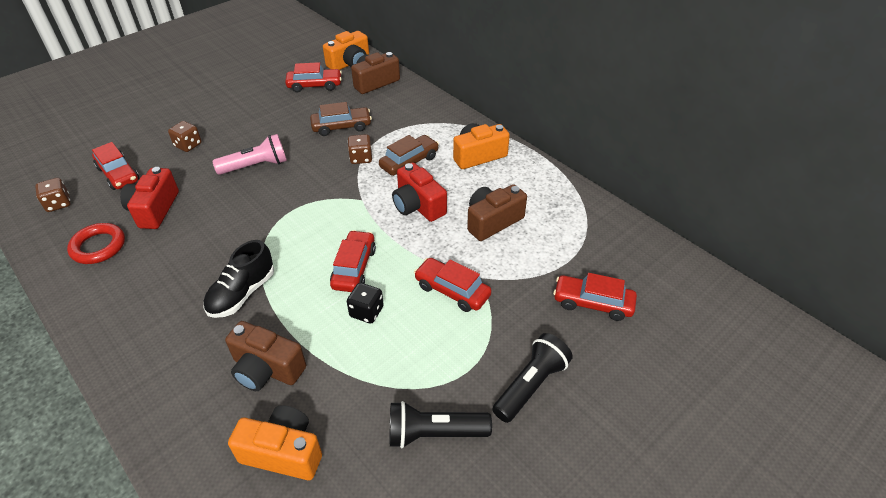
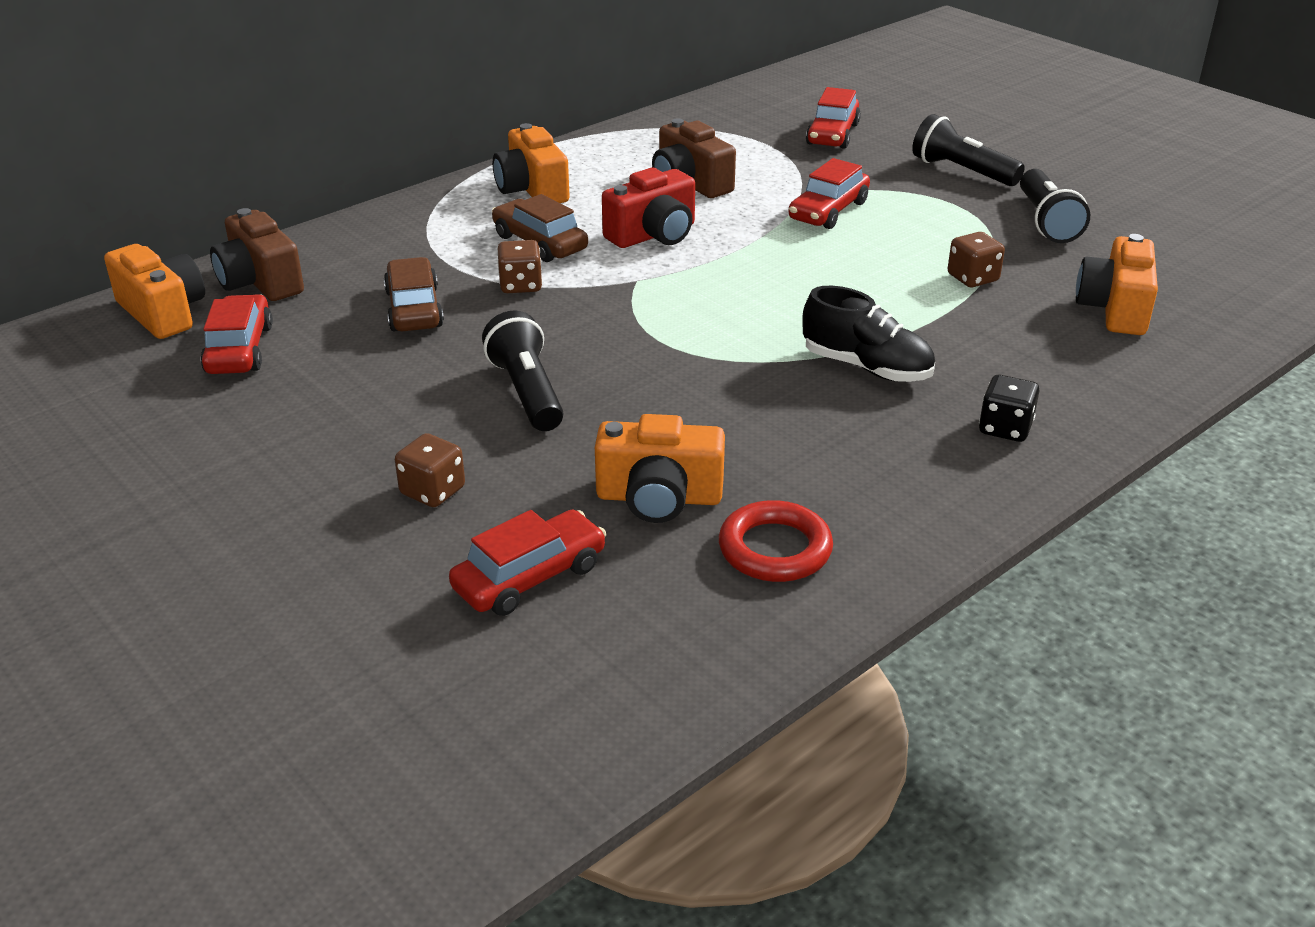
camera: 90 degrees left, 10 degrees down
brown dice [35,178,71,212] -> brown dice moved to [948,232,1005,287]
red camera [120,167,179,229] -> orange camera [595,414,725,523]
pink flashlight [212,134,287,175] -> black flashlight [482,311,564,431]
brown camera [225,321,306,391] -> none
red car [330,230,376,292] -> none
black dice [347,283,384,323] -> black dice moved to [979,375,1039,442]

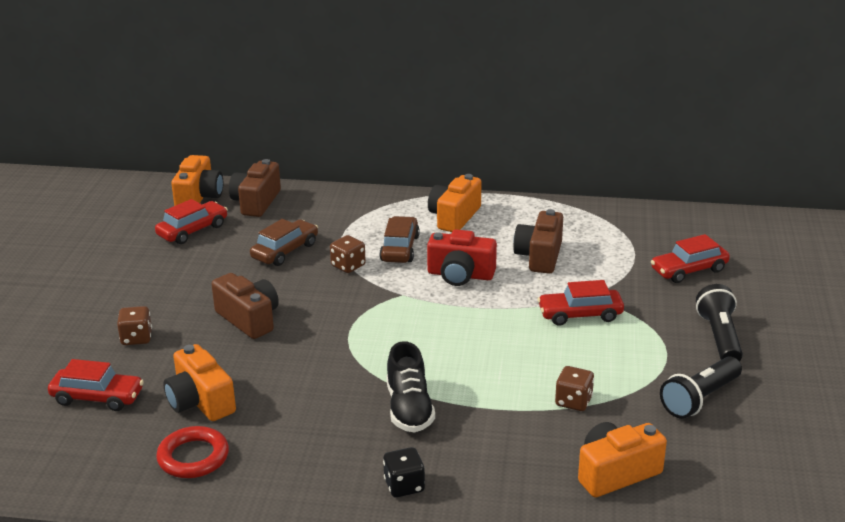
camera: 50 degrees right, 5 degrees down
black flashlight [482,311,564,431] -> brown camera [211,273,279,339]

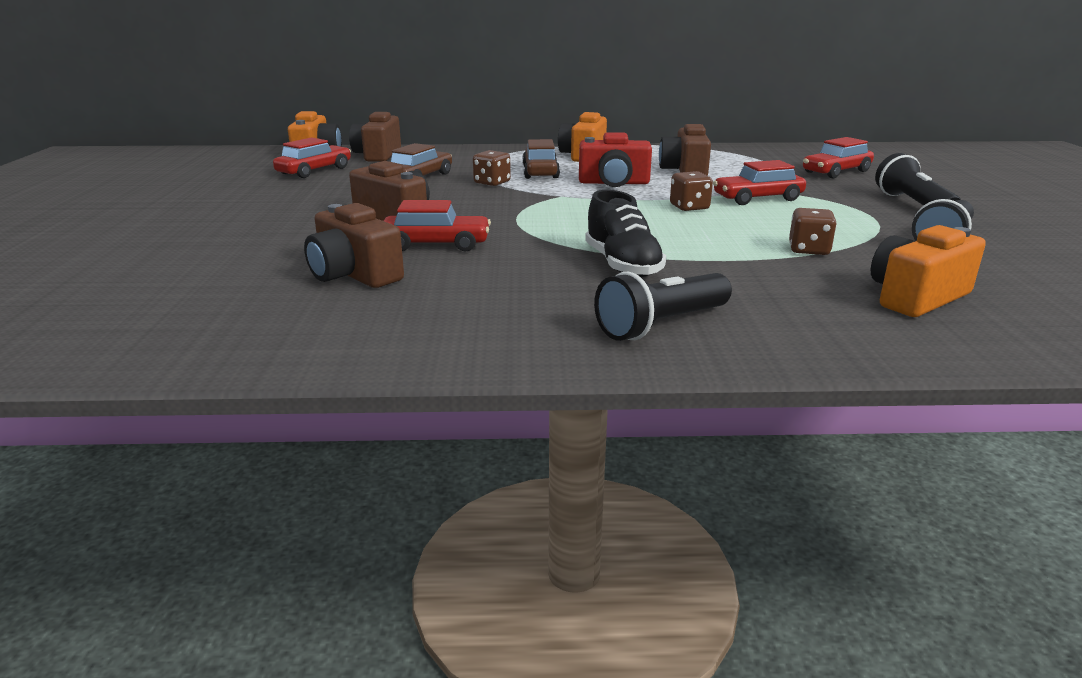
camera: 10 degrees left, 5 degrees down
red car [48,359,144,411] -> red car moved to [384,200,491,252]
brown dice [117,306,152,345] -> brown dice moved to [670,171,713,211]
red ring [156,426,229,478] -> none
orange camera [163,344,236,421] -> brown camera [304,203,404,288]
black dice [383,447,425,497] -> black flashlight [594,272,732,341]

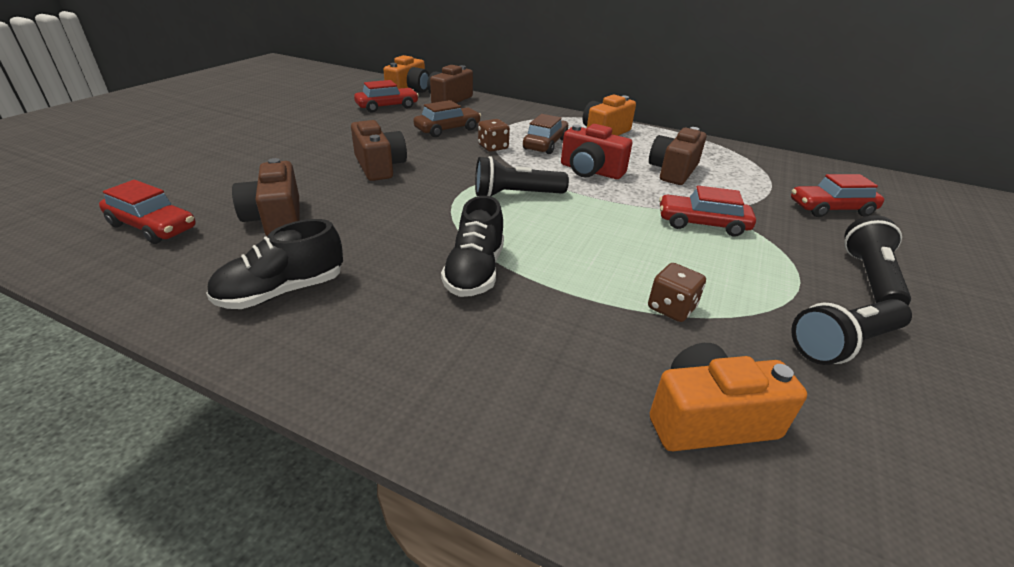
camera: 25 degrees right, 10 degrees up
red car [384,200,491,252] -> red car moved to [99,180,196,244]
black flashlight [594,272,732,341] -> black flashlight moved to [475,156,569,196]
brown dice [670,171,713,211] -> none
none -> black shoe [206,219,343,309]

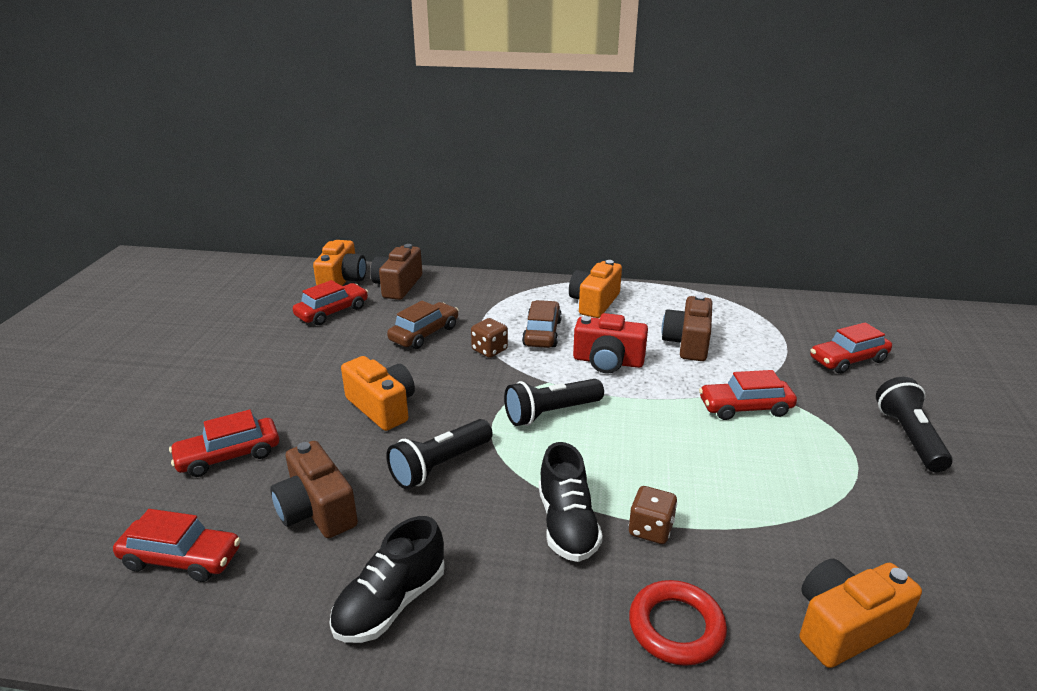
camera: 15 degrees left, 5 degrees down
brown camera [351,120,407,181] -> orange camera [341,356,415,431]
brown dice [648,263,706,322] -> brown dice moved to [629,486,677,544]
black flashlight [791,299,912,365] -> black flashlight moved to [386,419,493,489]
none -> red car [169,410,279,477]
none -> red ring [629,580,727,666]

